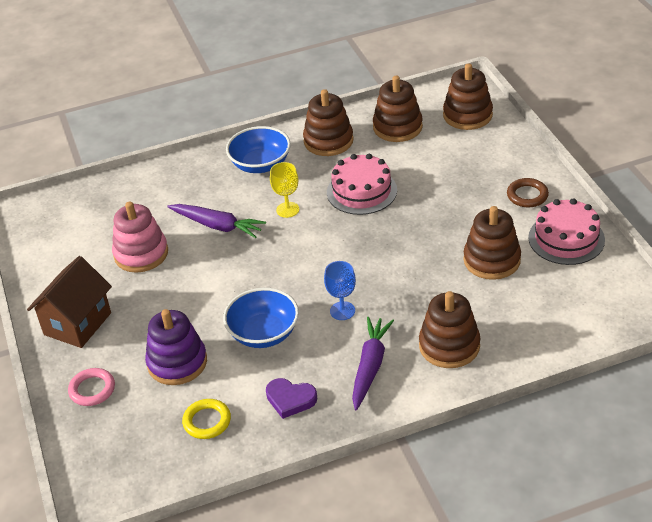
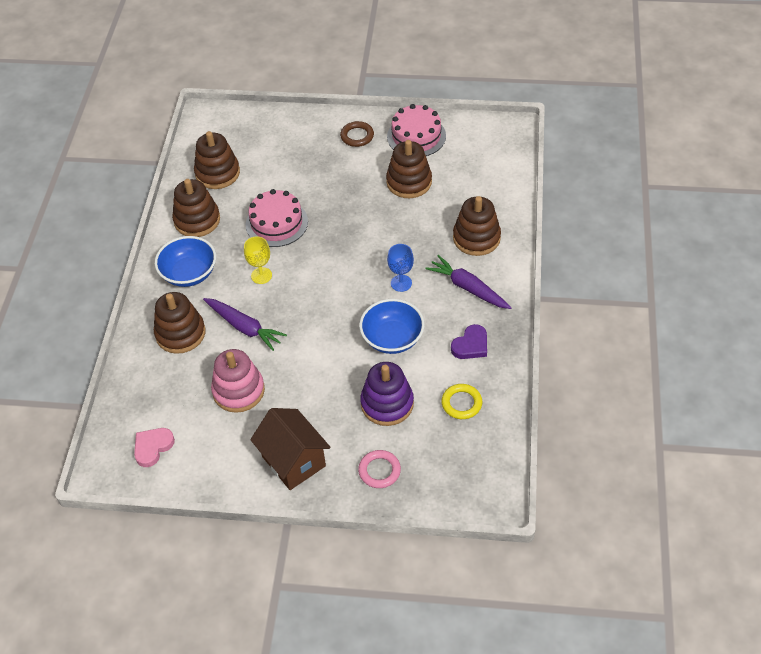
camera: 65 degrees left, 10 degrees up
purple carrot [167,204,266,238] -> purple carrot turned 75 degrees clockwise [203,298,287,351]
brown stacking toy [443,63,493,130] -> brown stacking toy moved to [154,292,205,354]
none -> pink heart [134,428,175,467]

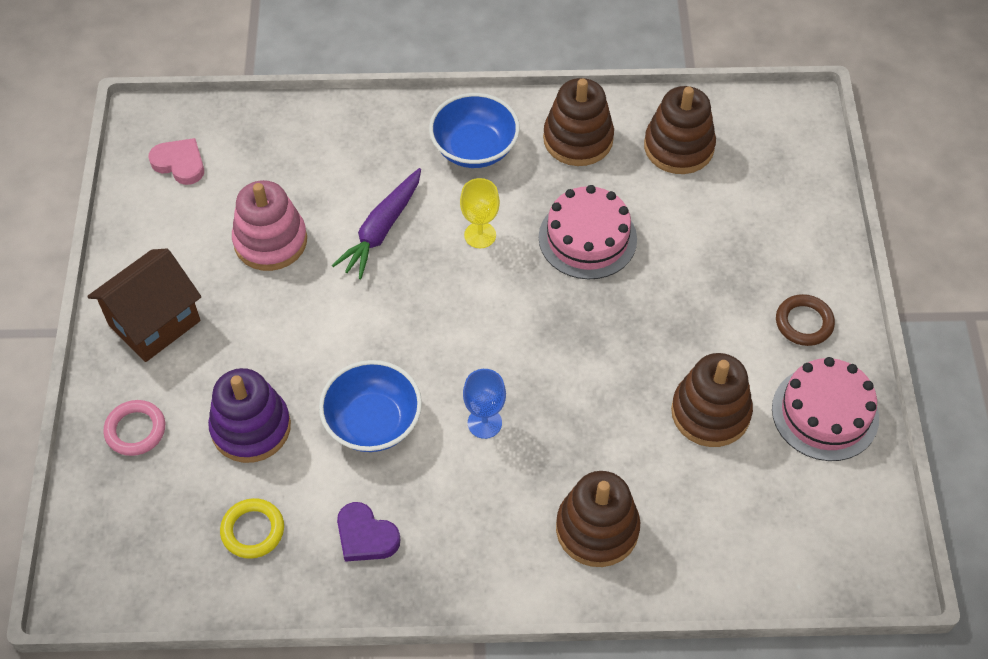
camera: 80 degrees right, 5 degrees up
brown stacking toy [154,292,205,354] -> none
purple carrot [425,255,512,309] -> none

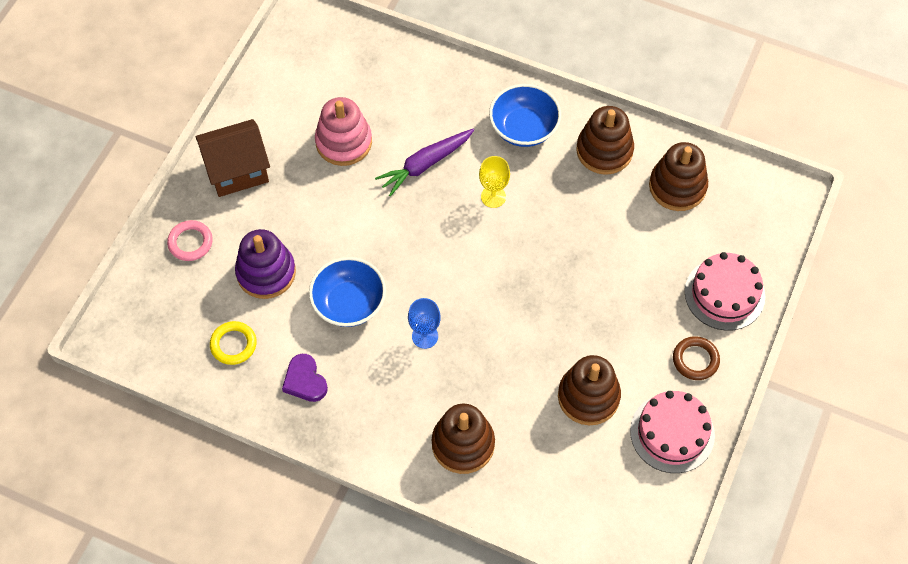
camera: 25 degrees right, 5 degrees up
pink heart [148,138,204,185] -> none
pink cake [539,185,637,279] -> pink cake moved to [685,252,765,331]

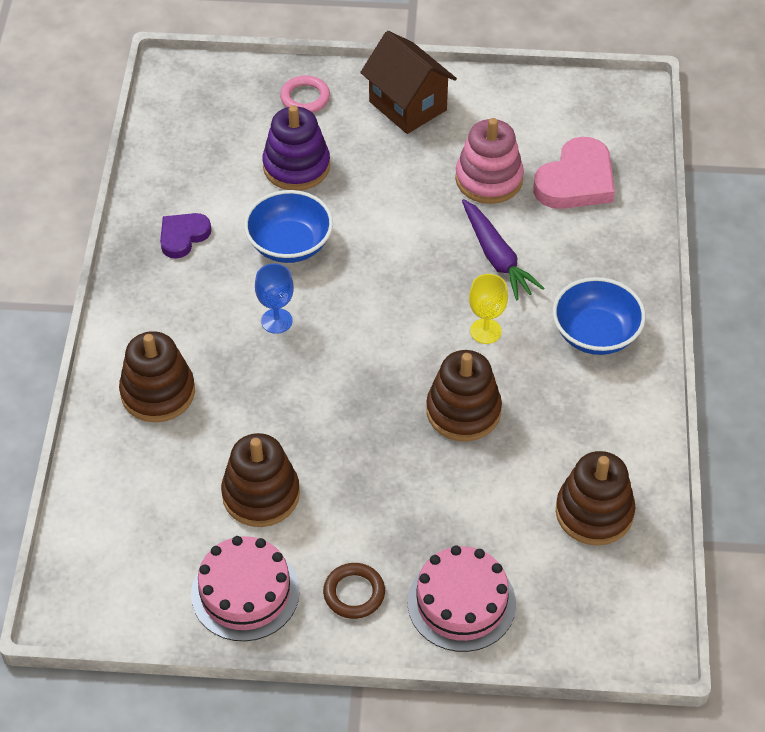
camera: 70 degrees right, 10 degrees down
yellow ring [210,321,257,365] -> none
purple carrot [375,129,474,197] -> purple carrot turned 150 degrees counterclockwise [462,199,544,301]
brown stacking toy [576,106,634,175] -> brown stacking toy moved to [426,350,502,441]
none -> pink heart [533,137,615,209]

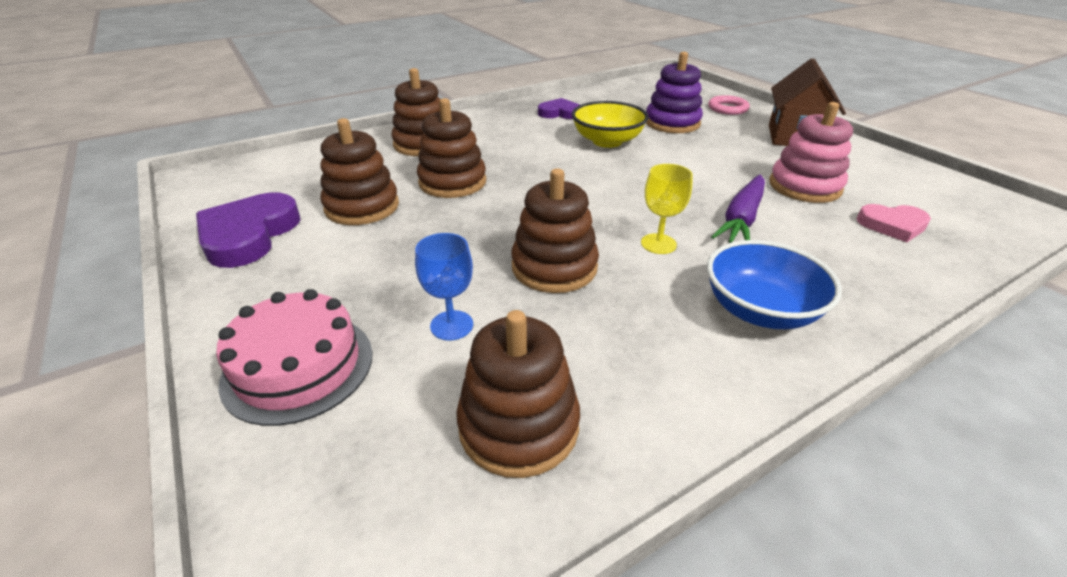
camera: 55 degrees right, 15 degrees down
pink cake [191,536,300,641] -> purple heart [196,193,301,268]
blue bowl [244,190,333,263] -> yellow bowl [572,101,649,148]
blue goblet [255,263,294,334] -> blue goblet moved to [415,233,473,340]
brown ring [323,563,385,619] -> none
pink heart [533,137,615,209] -> pink heart [856,204,931,242], size x0.60
none -> brown stacking toy [417,98,486,198]

